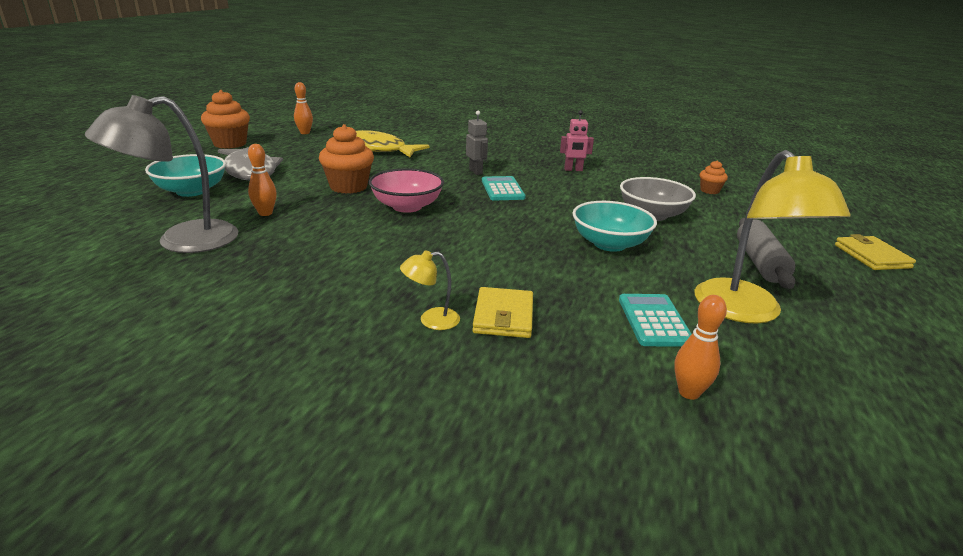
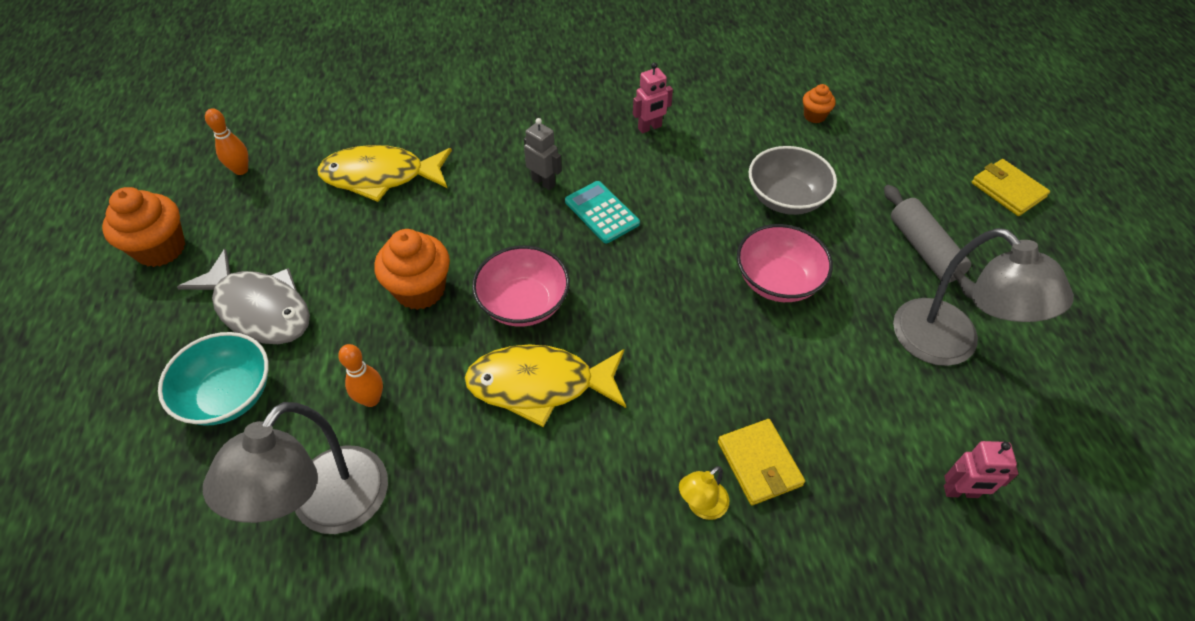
camera: 25 degrees left, 25 degrees up
turquoise bowl [572,201,657,252] -> pink bowl [737,224,833,302]
turquoise calculator [619,294,692,347] -> none
orange bowling pin [674,295,727,400] -> pink robot [944,441,1019,498]
yellow lamp [694,150,851,324] -> grey lamp [893,228,1074,366]
none -> yellow fish [465,344,626,427]

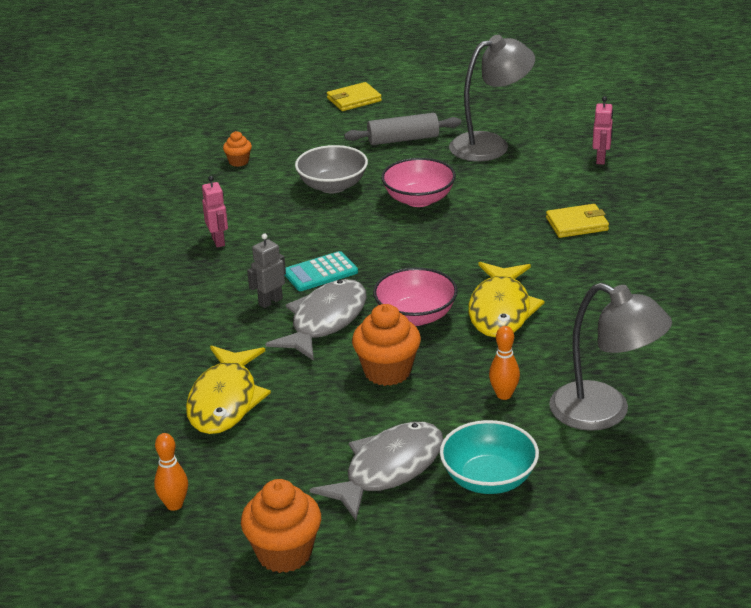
camera: 80 degrees left, 20 degrees down
yellow lamp [679,466,729,520] -> none
none -> grey fish [266,279,367,361]

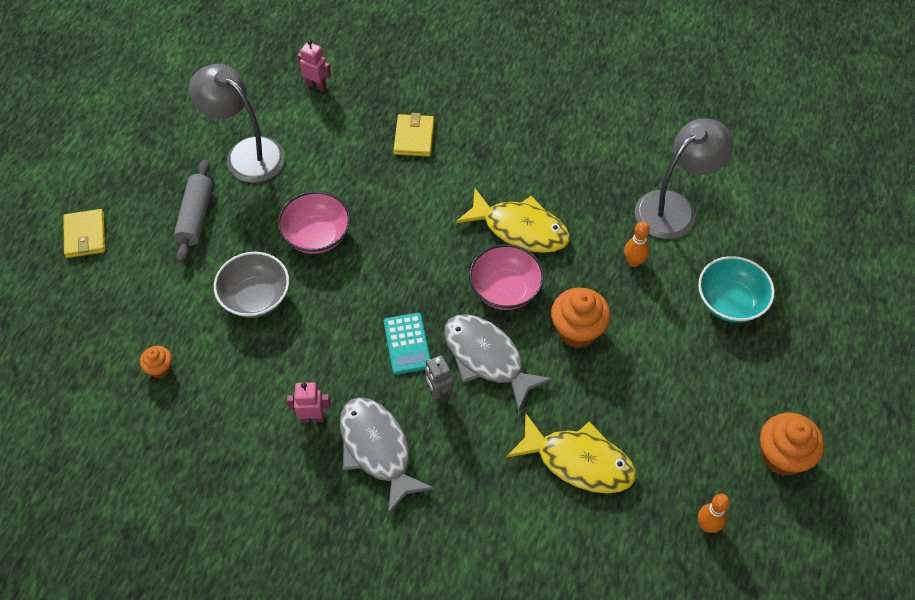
camera: 75 degrees left, 25 degrees up
grey fish [310,422,444,520] -> grey fish moved to [340,397,435,515]
grey lamp [449,35,535,162] -> grey lamp turned 45 degrees counterclockwise [189,64,285,183]

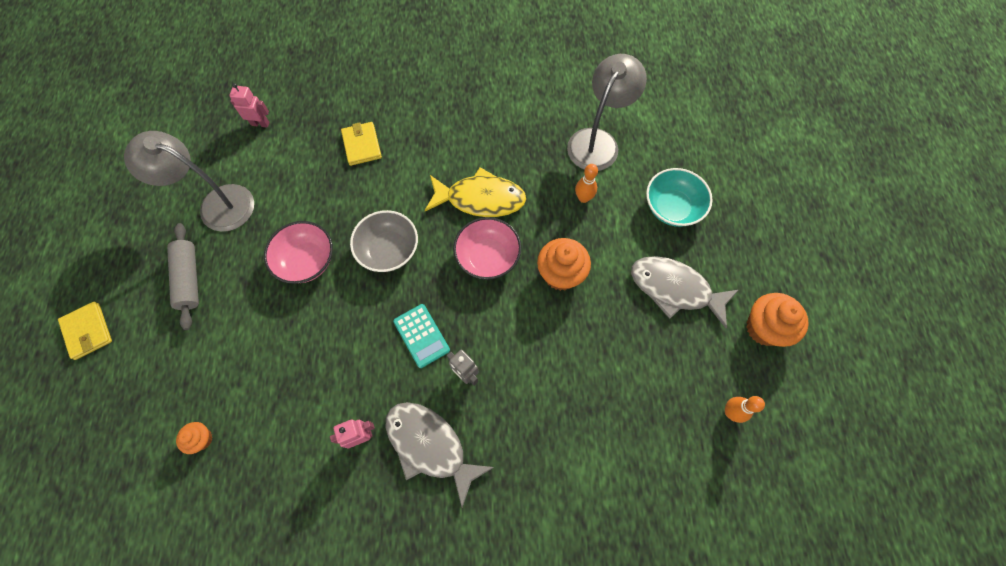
camera: 20 degrees left, 10 degrees up
grey bowl [214,252,289,318] -> grey bowl moved to [350,210,418,272]
grey fish [444,314,553,412] -> grey fish moved to [631,256,740,328]
yellow fish [506,413,636,494] -> none

